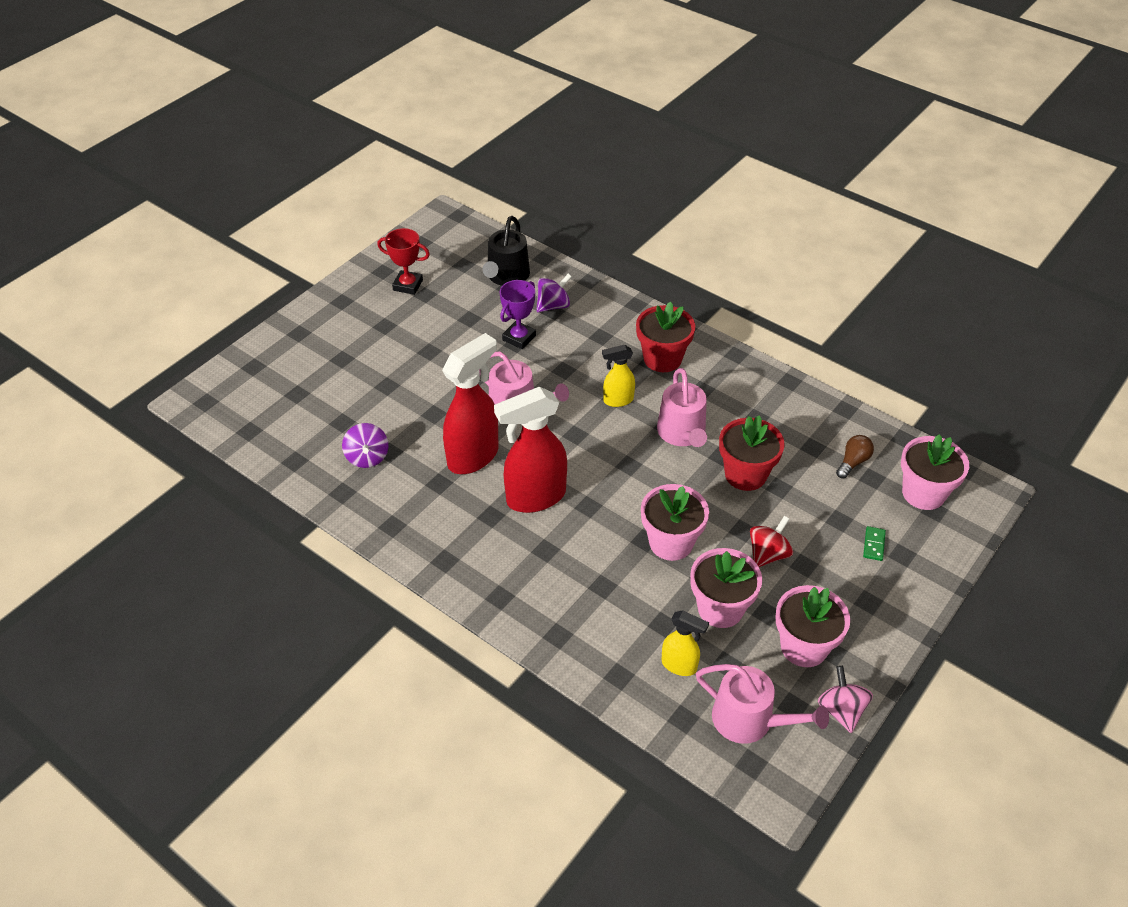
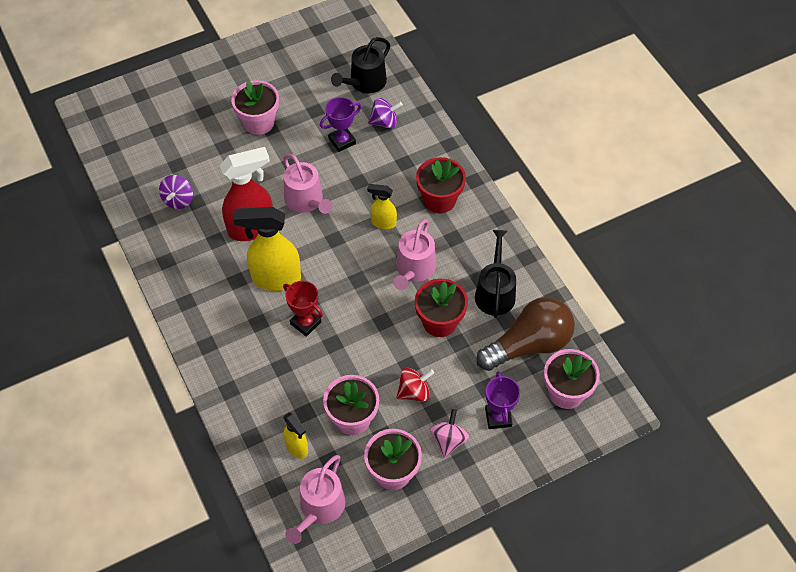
camera: 25 degrees right, 10 degrees up
red trophy [377,228,430,295] -> red trophy moved to [283,281,323,337]
red spray bottle [494,387,567,513] -> yellow spray bottle [233,207,301,291]
pink flower pot [641,484,709,561] -> pink flower pot moved to [231,80,279,135]
pink watering can [696,664,829,744] -> pink watering can turned 60 degrees clockwise [285,455,345,544]
pink spinning top [818,666,873,733] -> pink spinning top moved to [430,409,469,458]
brown light bulb [836,435,874,478] -> brown light bulb [476,297,575,371], size x2.40
green domino [863,526,886,561] -> purple trophy [485,371,520,429]
none -> black watering can [475,230,516,318]

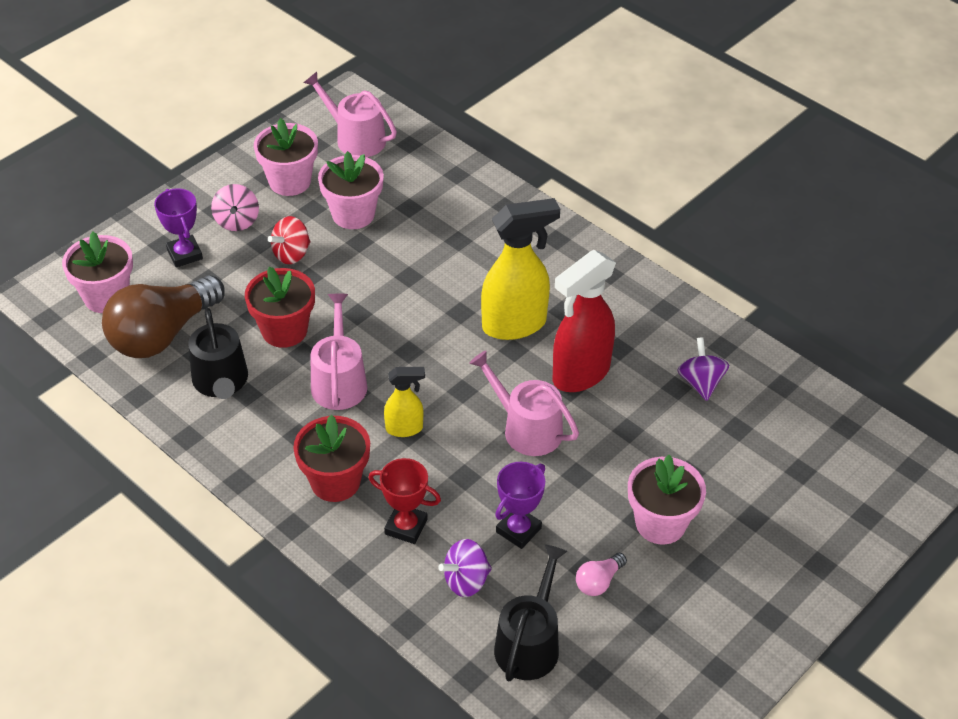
camera: 160 degrees right, 10 degrees down
red trophy [283,281,323,337] -> red trophy moved to [368,458,441,544]
yellow spray bottle [284,412,308,459] -> none
pink watering can [285,455,345,544] -> pink watering can turned 60 degrees counterclockwise [303,72,397,157]
none -> pink light bulb [576,553,627,596]

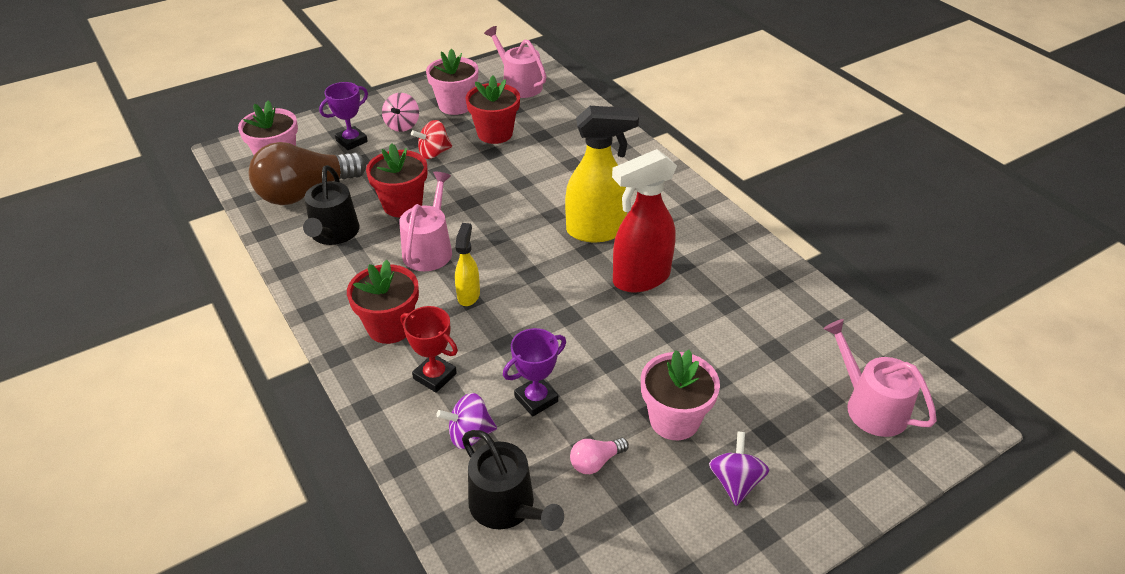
camera: 15 degrees right, 5 degrees down
purple trophy [154,188,203,267] -> purple trophy turned 60 degrees clockwise [319,82,368,150]
pink flower pot [318,151,384,229] -> red flower pot [466,75,520,144]
yellow spray bottle [384,367,425,437] -> yellow spray bottle turned 90 degrees counterclockwise [455,223,480,306]
pink watering can [469,351,579,456] -> pink watering can moved to [823,319,937,437]
black watering can [494,545,567,681] -> black watering can turned 105 degrees clockwise [462,430,564,531]
purple spinning top [677,337,729,401] -> purple spinning top moved to [709,431,769,506]

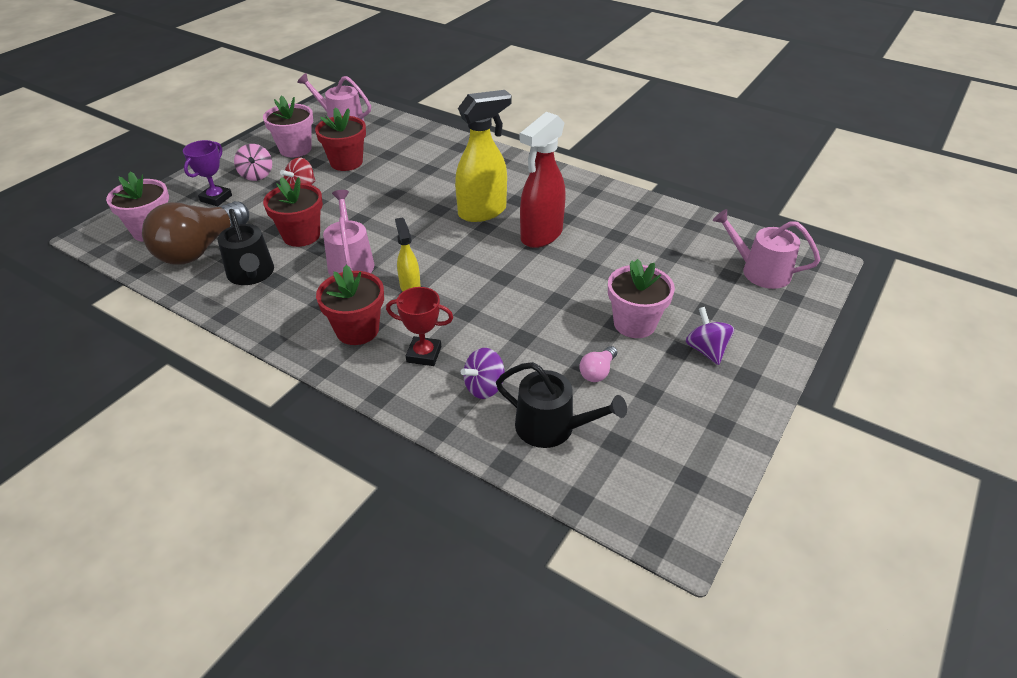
camera: 25 degrees left, 0 degrees up
purple trophy [503,328,566,416] -> none

